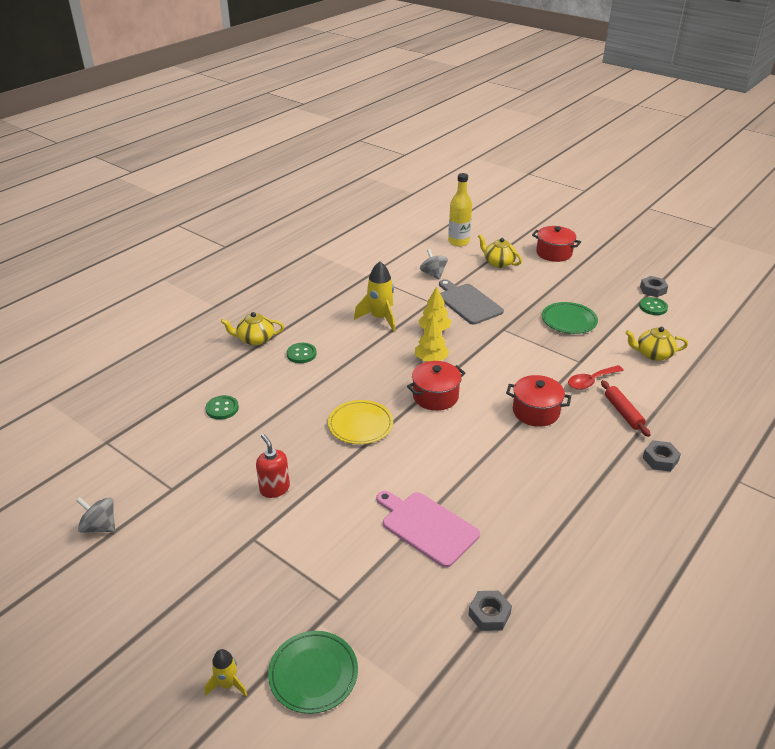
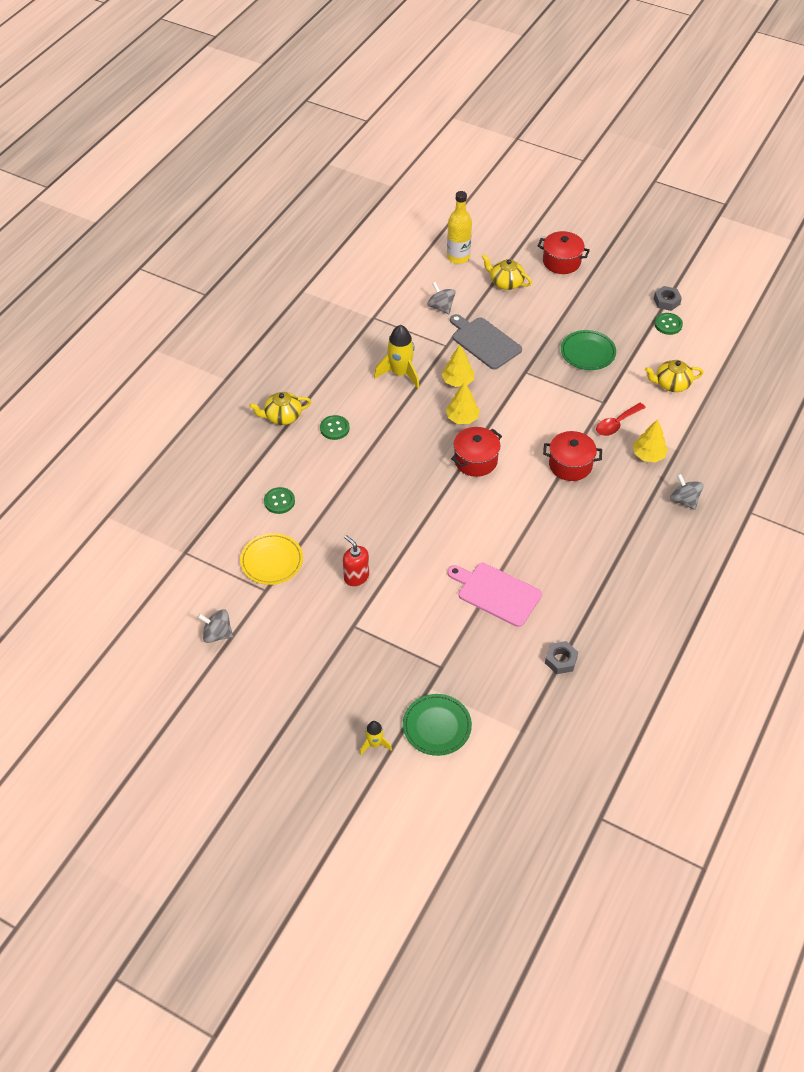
camera: 10 degrees left, 15 degrees up
yellow plate [328,400,393,444] -> yellow plate moved to [240,533,303,585]
red rolling pin [601,380,650,437] -> yellow tree [633,419,668,462]
grey nut [643,440,681,472] -> grey spinning top [670,474,704,510]

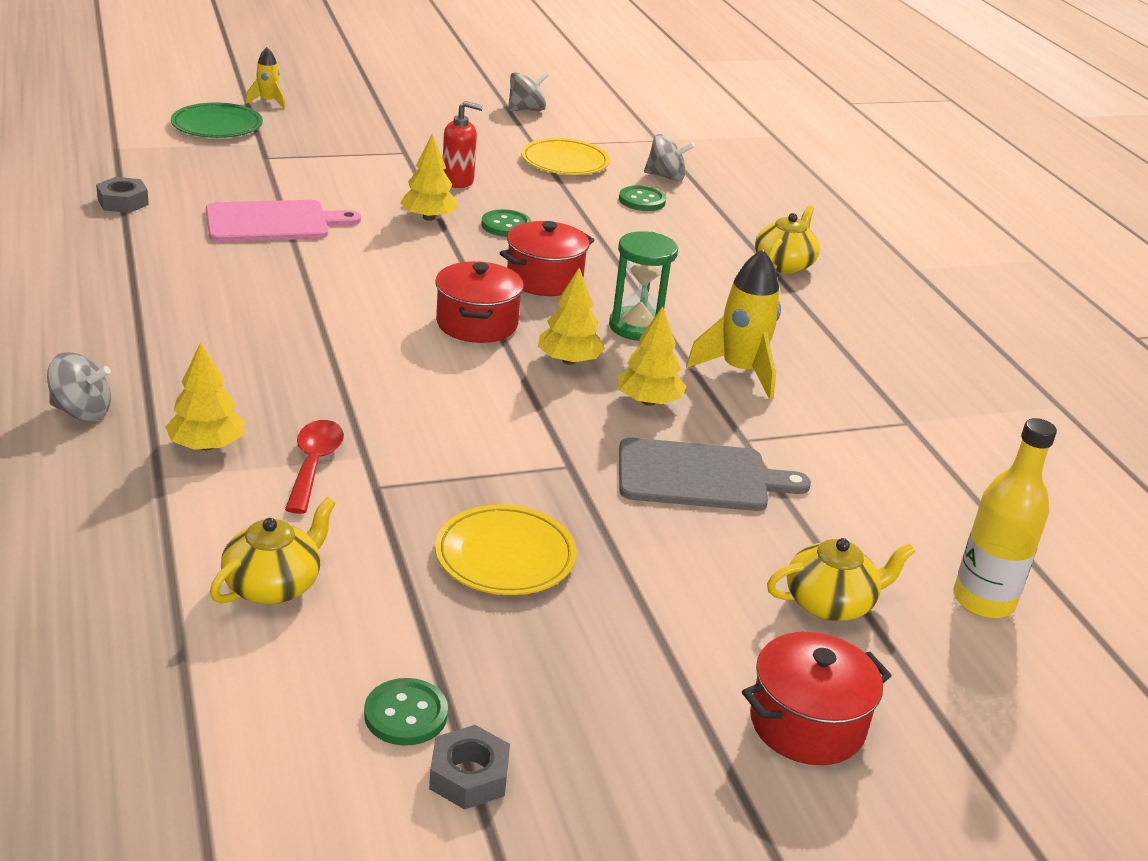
camera: 130 degrees right, 20 degrees down
green button [320,415,350,440] -> green button moved to [482,209,531,237]
grey spinning top [427,282,456,314] -> grey spinning top moved to [644,134,695,181]
red pot [543,431,602,481] -> red pot moved to [500,221,595,296]
green plate [561,330,616,370] -> yellow plate [435,505,577,595]
none -> yellow tree [400,134,458,221]
none -> green hourglass [609,231,678,341]

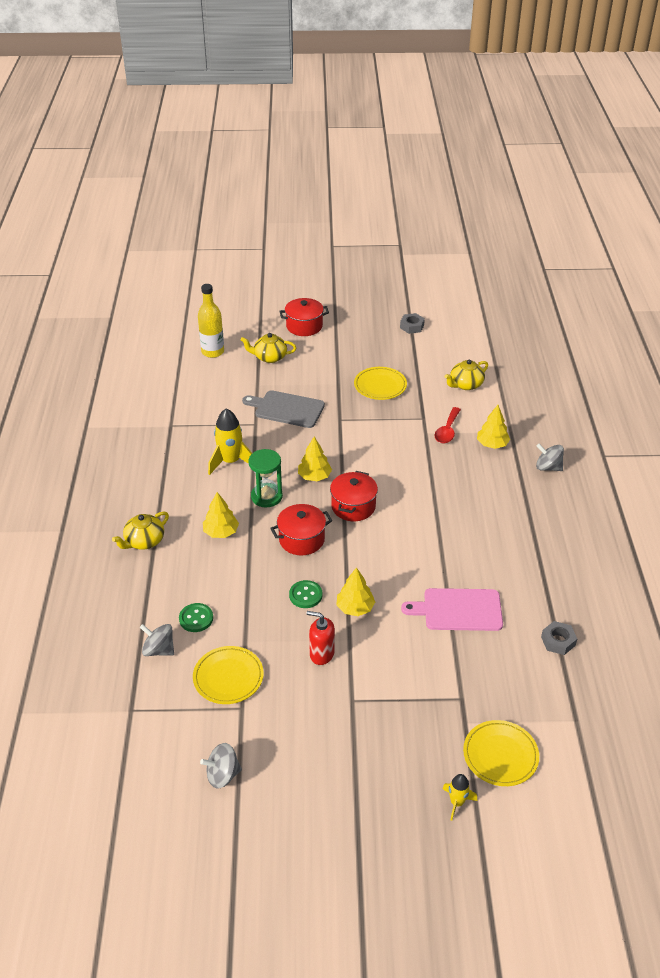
camera: 160 degrees left, 10 degrees up
green plate [171,102,263,138] -> yellow plate [463,720,539,786]
green button [364,678,448,746] -> none
yellow tree [617,306,686,406] -> yellow tree moved to [203,492,239,538]

